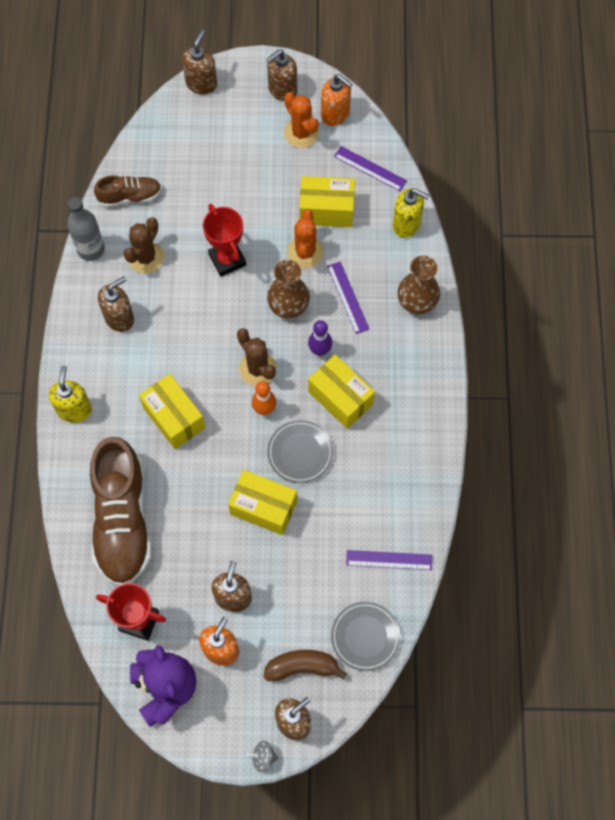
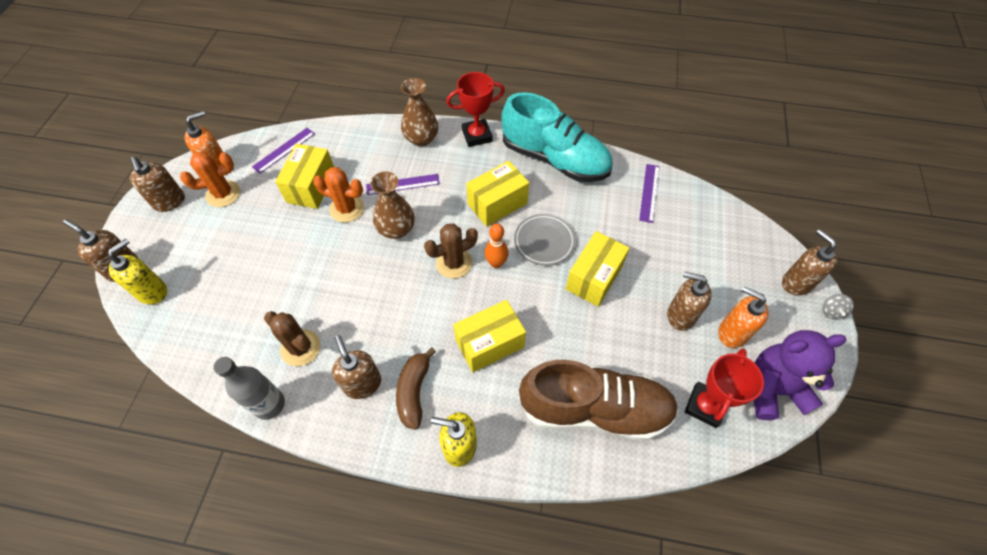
camera: 80 degrees left, 10 degrees down
brown shoe [94,175,162,207] -> none
red trophy [203,204,246,277] -> red trophy moved to [446,72,505,147]
brown banana [264,650,347,681] -> brown banana moved to [396,347,436,430]
purple bowling pin [308,320,332,356] -> none
grey plate [331,602,400,671] -> none
yellow soap dispenser [393,188,430,238] -> yellow soap dispenser moved to [108,239,167,305]
none -> turquoise shoe [501,92,613,182]

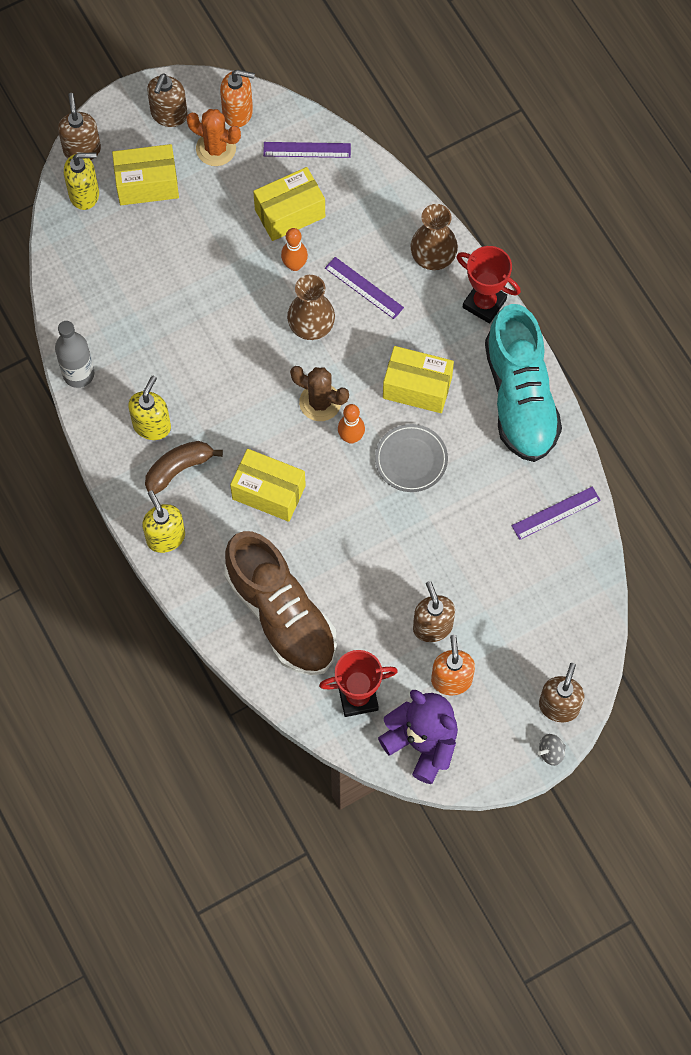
camera: 50 degrees right, 10 degrees up
brown cactus [264,311,321,366] -> none
orange cactus [313,167,364,223] -> orange bowling pin [281,228,308,271]
brown soap dispenser [332,335,381,399] -> yellow soap dispenser [128,375,171,440]
yellow box [566,231,630,307] -> yellow box moved to [112,144,179,205]

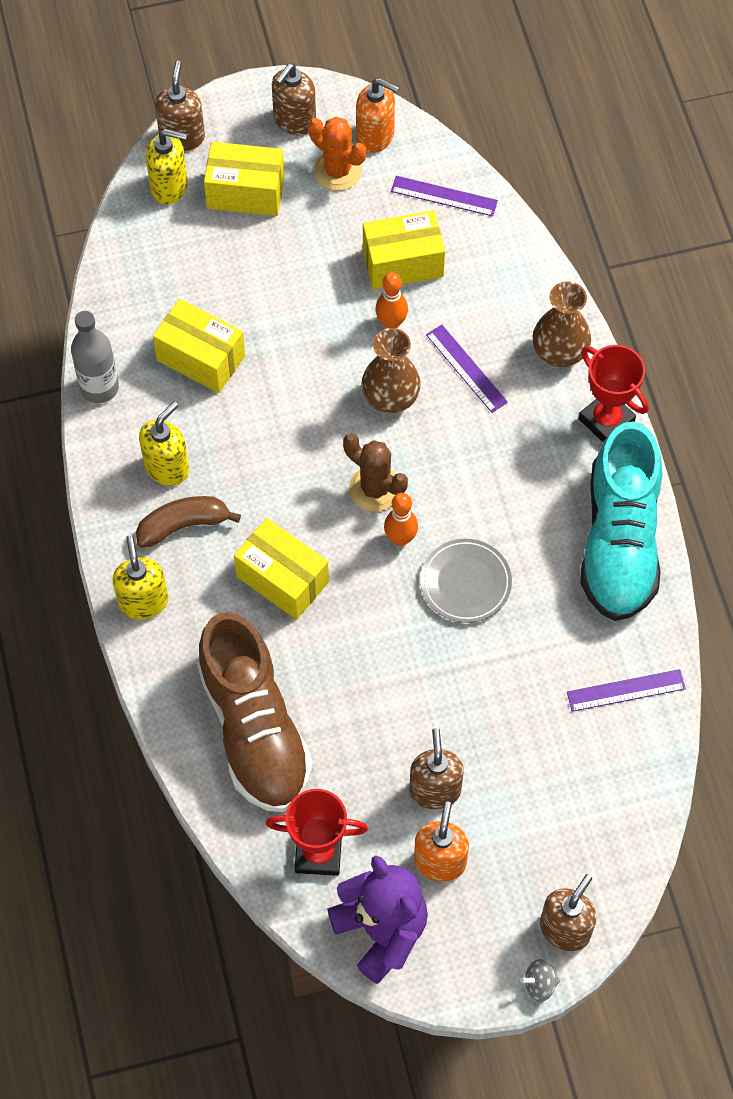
camera: 15 degrees right, 5 degrees down
yellow box [383,346,454,413] -> yellow box moved to [153,299,245,393]

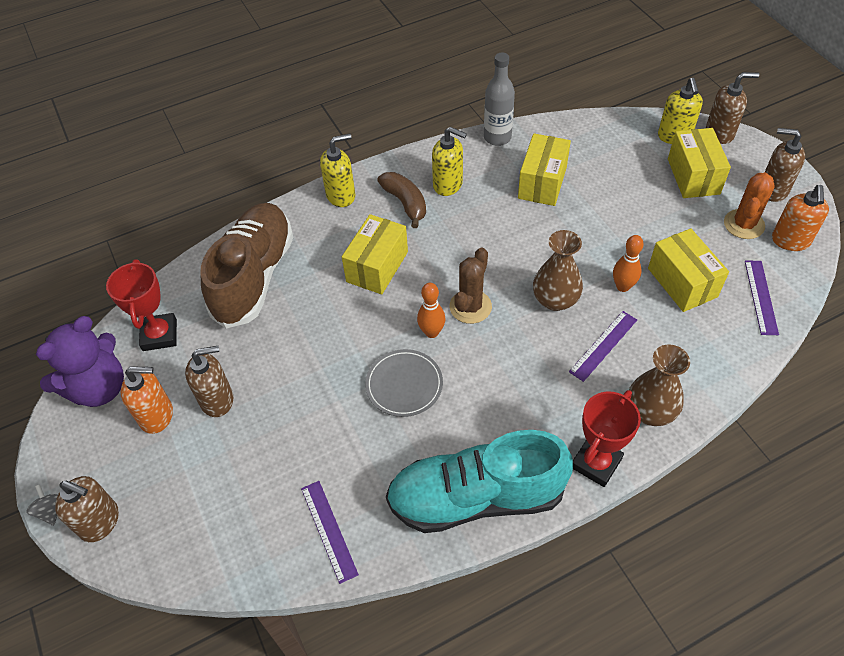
camera: 80 degrees right, 10 degrees down
brown shoe [197,612,313,812] -> brown shoe turned 135 degrees clockwise [200,203,293,328]

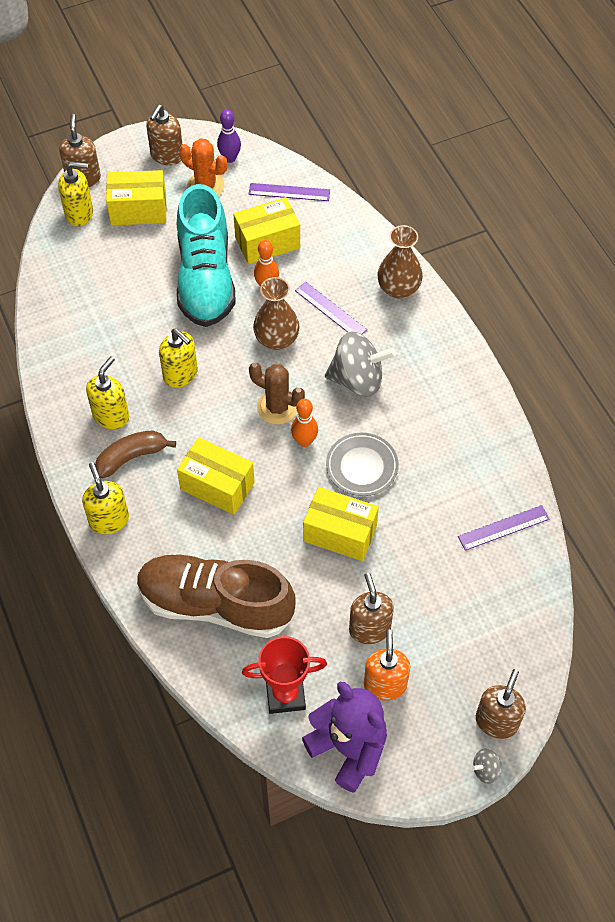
camera: 90 degrees left, 5 degrees up
turquoise shoe [386,430,573,533] -> turquoise shoe moved to [177,184,236,327]
grey bottle [484,53,515,146] -> none
yellow box [518,133,571,206] -> yellow box moved to [303,487,379,561]
red trophy [573,390,641,487] -> none
orange soap dispenser [772,185,829,251] -> purple bowling pin [217,109,241,163]
none -> yellow soap dispenser [159,328,198,388]
none -> grey spinning top [325,332,396,397]

